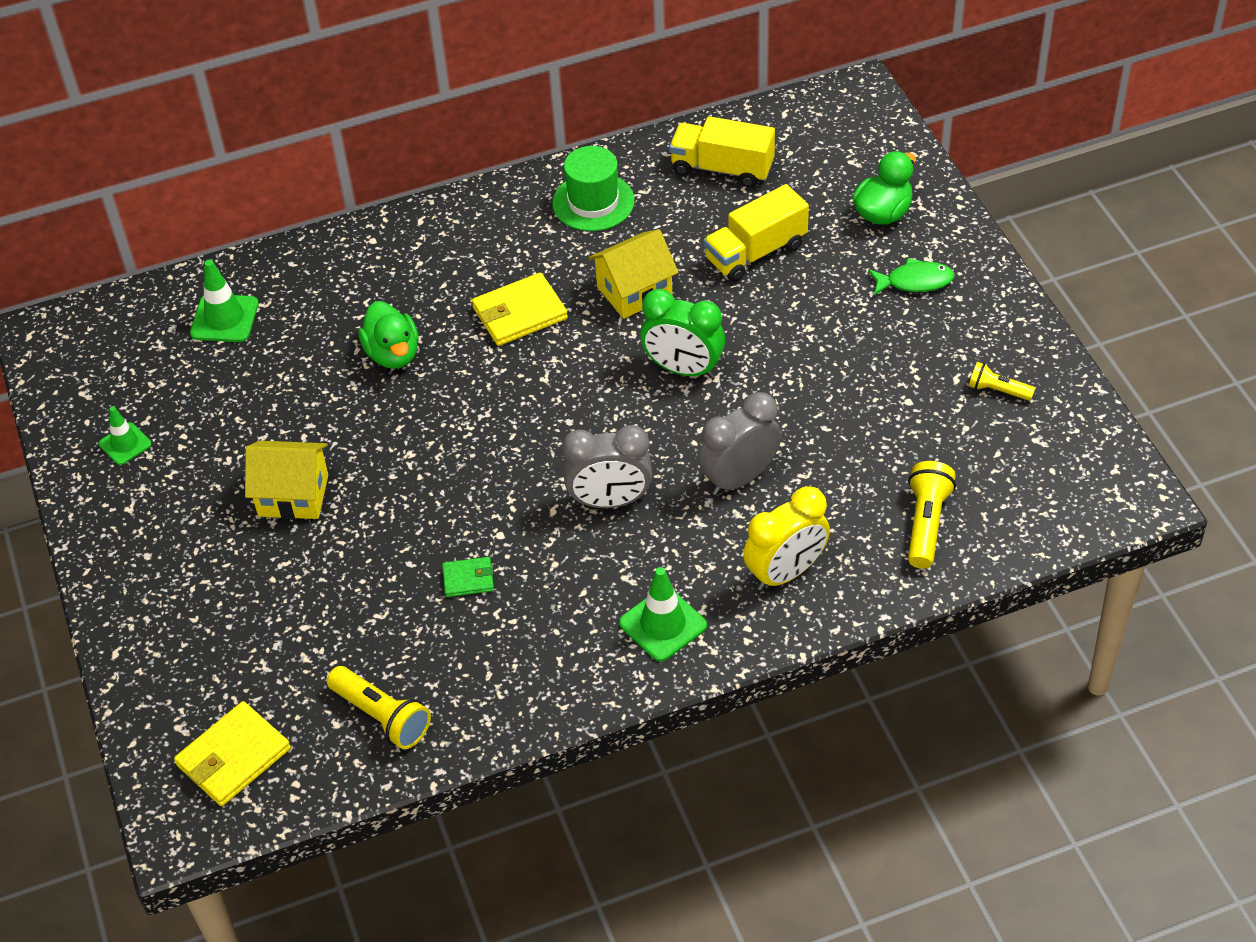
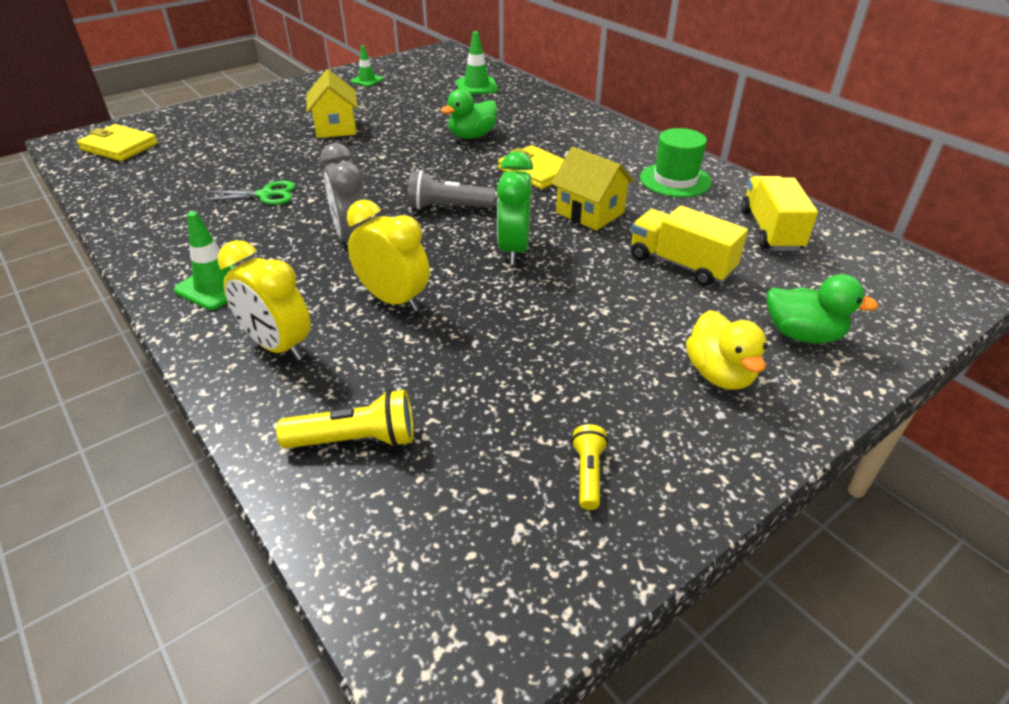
camera: 70 degrees right, 10 degrees down
yellow flashlight [327,666,431,749] -> none
green wallet [442,557,494,597] -> green scissors [200,181,295,205]
grey clock [698,392,781,495] -> yellow clock [347,200,430,312]
green fish [868,258,955,295] -> yellow duck [686,310,767,390]
none -> grey flashlight [408,170,496,210]

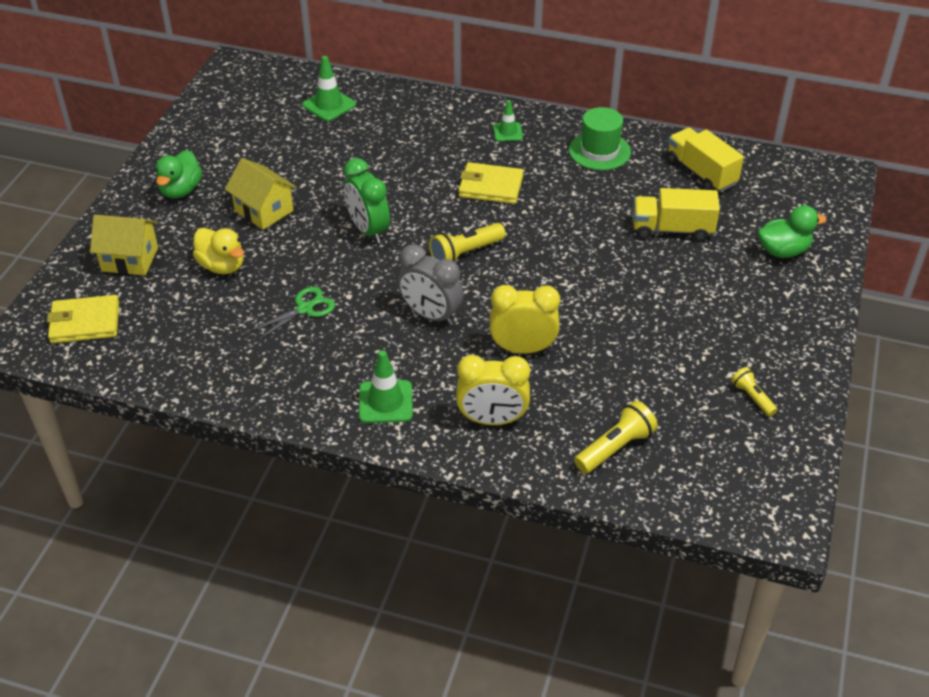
camera: 35 degrees left, 5 degrees up
green traffic cone [351,45,383,87] -> green traffic cone moved to [493,100,523,141]
grey flashlight [408,170,496,210] -> yellow flashlight [429,223,506,262]
green duck [441,89,497,139] -> green duck moved to [155,150,202,199]
green clock [497,151,533,265] -> green clock moved to [344,158,390,244]
yellow house [551,147,635,231] -> yellow house moved to [90,215,158,275]
yellow duck [686,310,767,390] -> yellow duck moved to [193,228,244,274]

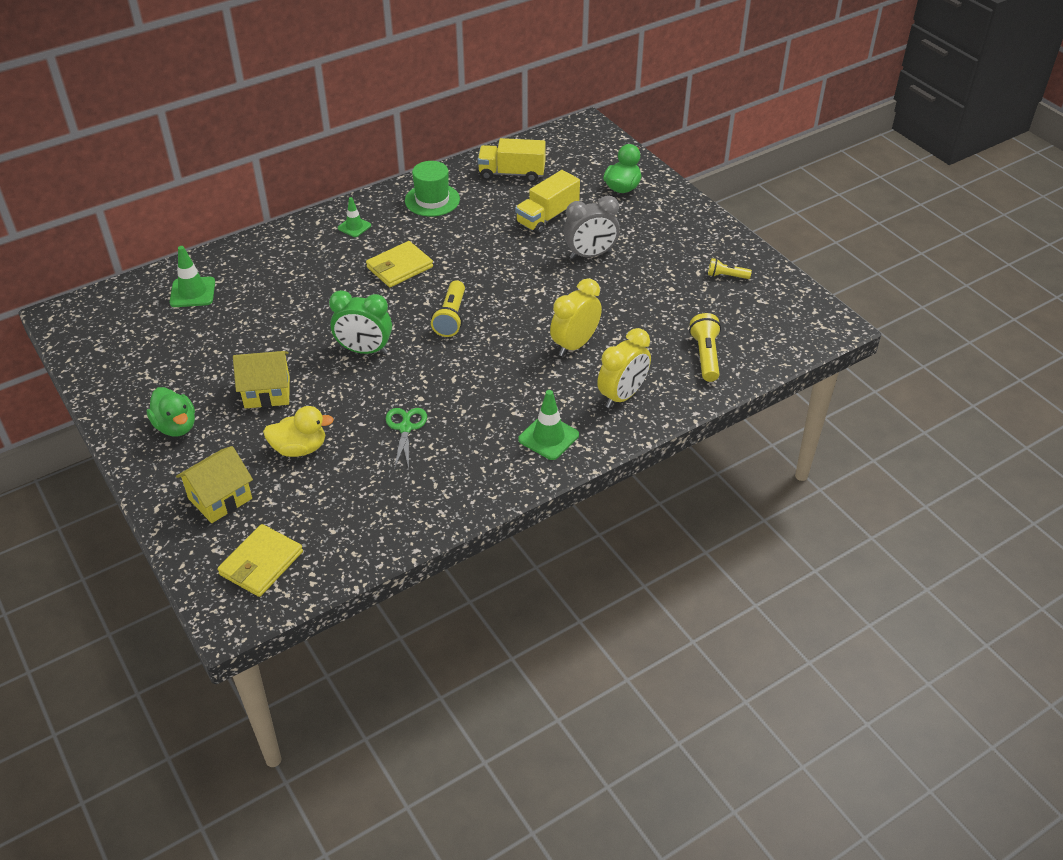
camera: 50 degrees left, 0 degrees up
grey clock [398,244,464,326] -> grey clock moved to [564,196,620,259]

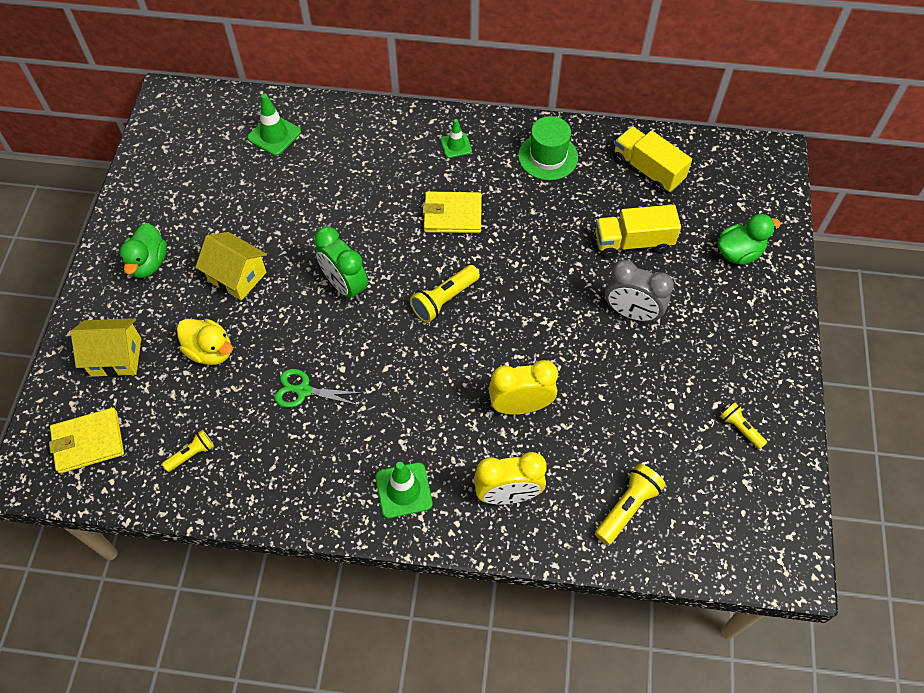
camera: 40 degrees right, 15 degrees up
green scissors [386,408,427,469] -> green scissors turned 120 degrees counterclockwise [275,369,361,408]
none -> yellow flashlight [162,430,214,472]

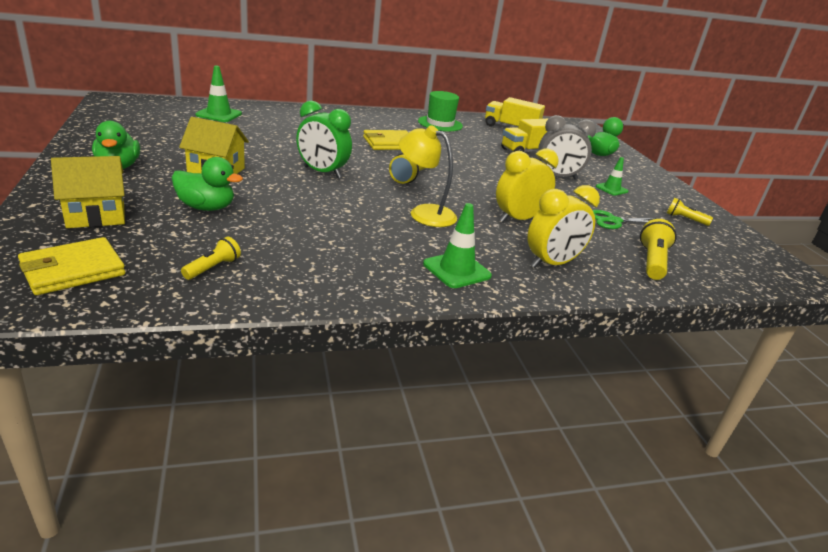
camera: 25 degrees left, 30 degrees down
yellow duck [177,319,233,365] -> green duck [172,157,243,211]
green scissors [275,369,361,408] -> green scissors moved to [593,210,657,229]
green traffic cone [441,119,472,158] -> green traffic cone moved to [596,157,628,196]
none -> yellow lamp [399,125,457,227]

